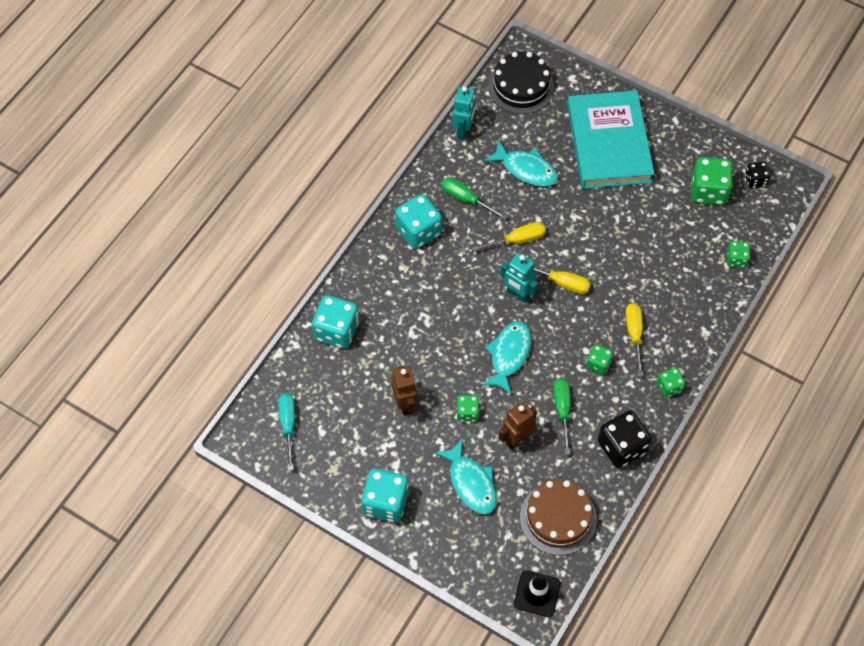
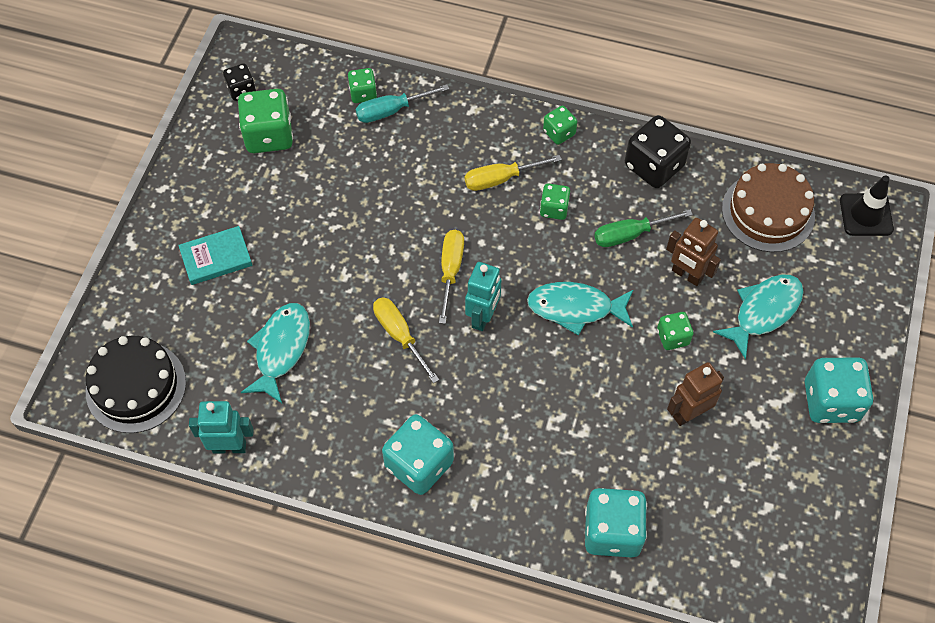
camera: 105 degrees left, 0 degrees up
turquoise screwdriver [278,393,295,470] -> turquoise screwdriver moved to [356,84,449,123]
green screwdriver [441,177,508,220] -> none
turquoise book [567,90,654,189] -> turquoise book [178,226,253,285], size x0.44

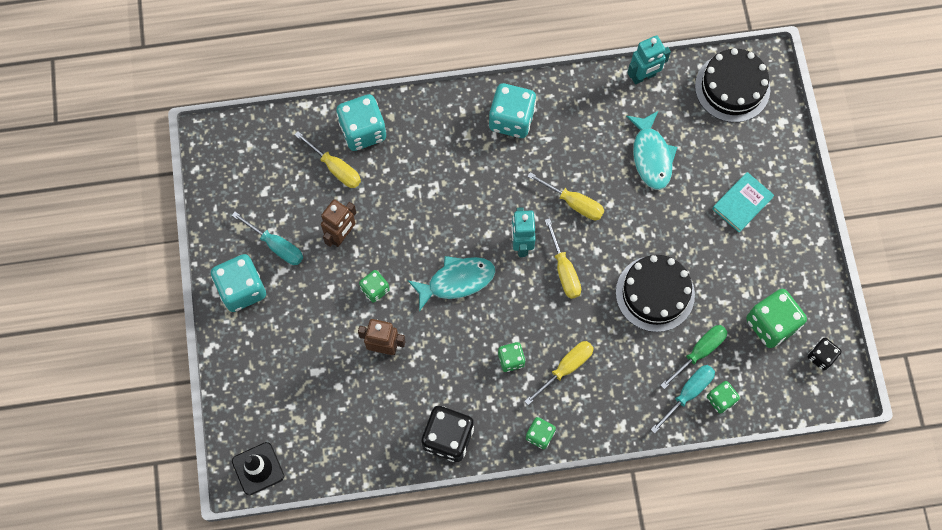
camera: 155 degrees right, 10 degrees up
green screwdriver [594,209,693,247] -> green screwdriver moved to [660,325,727,389]
turquoise fish [713,274,804,359] -> none
brown cake [722,163,815,252] -> none
none -> turquoise screwdriver [232,212,303,265]
none -> yellow screwdriver [295,131,361,188]
none -> black cake [616,255,695,332]

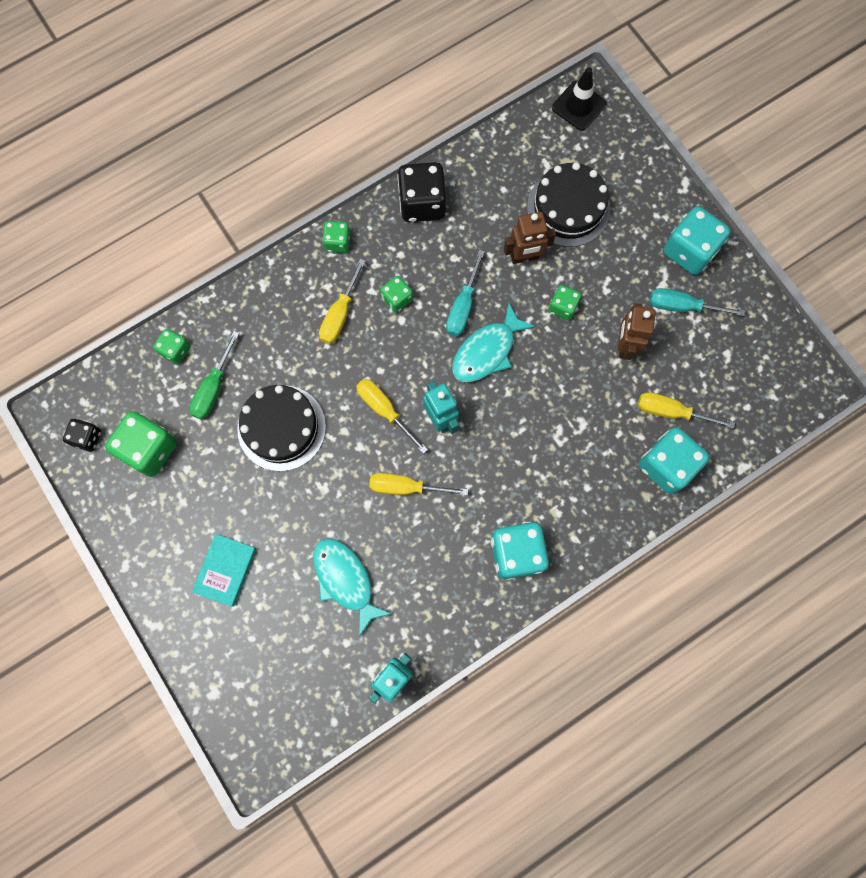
camera: 155 degrees right, 5 degrees up
turquoise screwdriver [651,365,715,433] -> turquoise screwdriver moved to [446,250,485,336]
black cake [695,48,770,122] -> black cake moved to [527,162,611,247]

